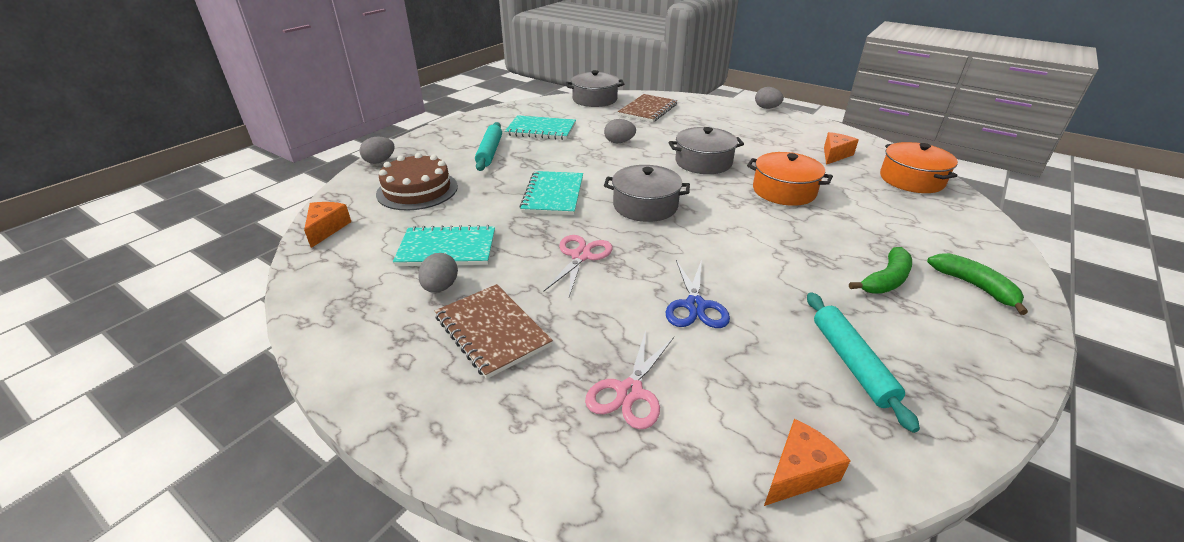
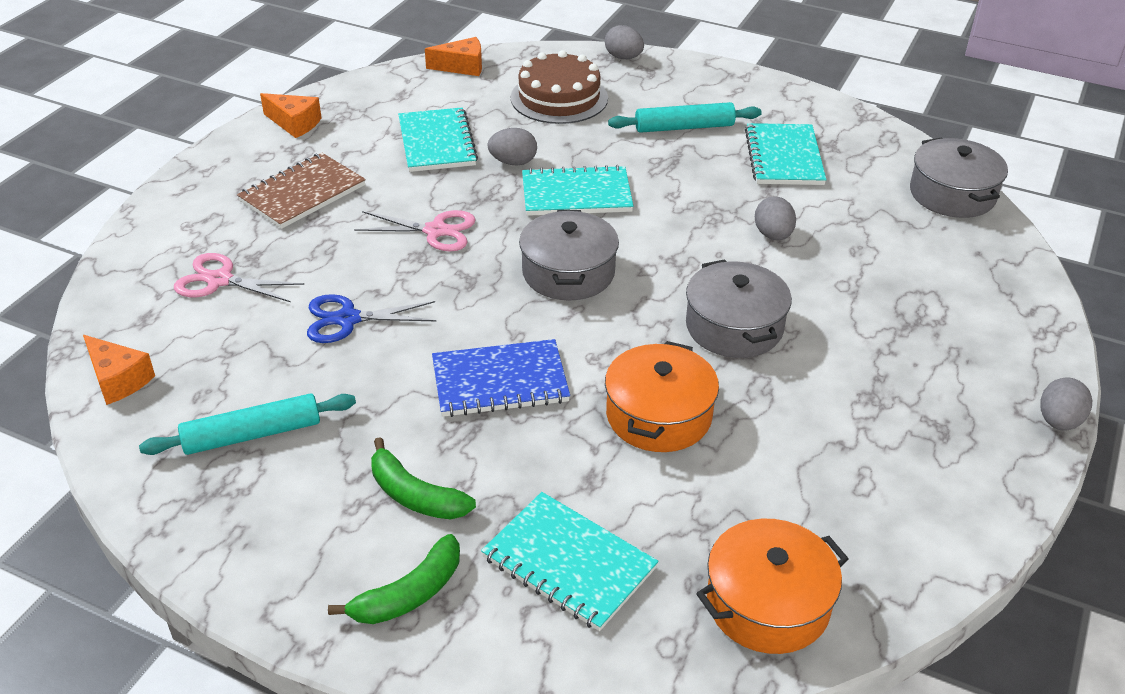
camera: 80 degrees right, 5 degrees up
grey egg [418,253,458,293] -> grey egg moved to [487,128,537,166]
brown notebook [618,94,677,122] -> none
orange cheese [824,132,858,165] -> orange cheese moved to [260,93,322,138]
none -> blue notebook [432,339,570,417]
none -> turquoise notebook [481,492,658,631]

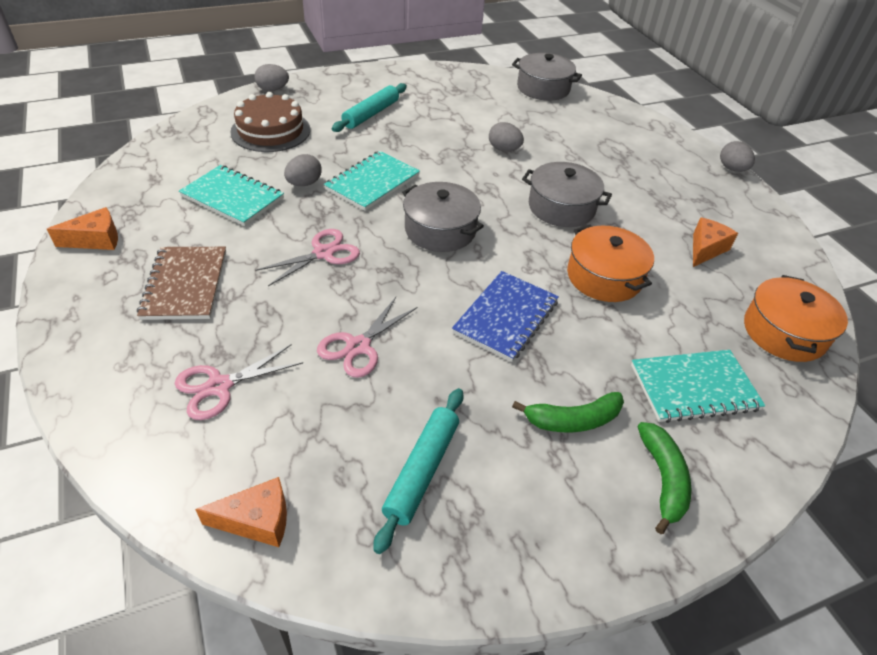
camera: 50 degrees left, 5 degrees up
blue scissors [307,294,436,343] -> pink scissors [317,297,417,378]
orange cheese [425,37,482,76] -> orange cheese moved to [693,217,738,267]
turquoise notebook [745,123,827,185] -> none

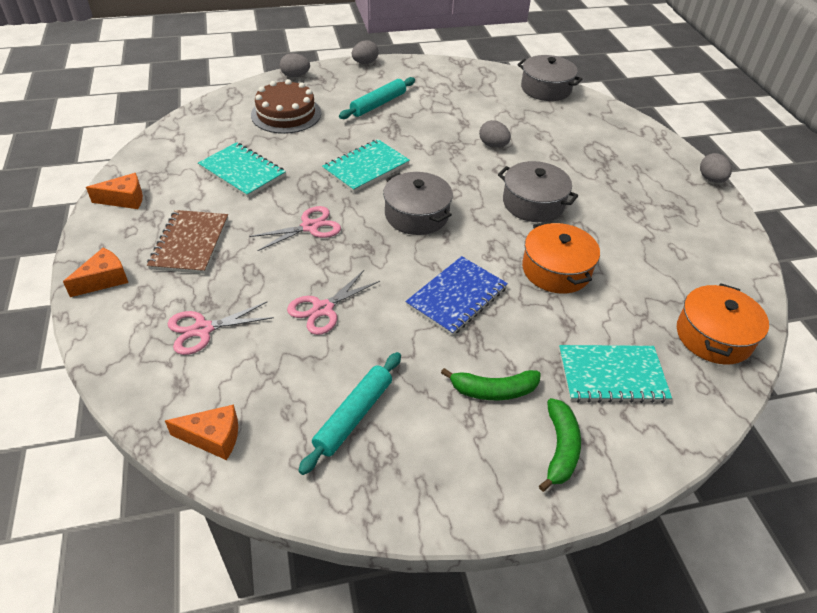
camera: 10 degrees right, 0 degrees up
grey egg [284,154,322,186] -> grey egg moved to [352,40,379,64]
orange cheese [693,217,738,267] -> orange cheese moved to [63,248,128,297]

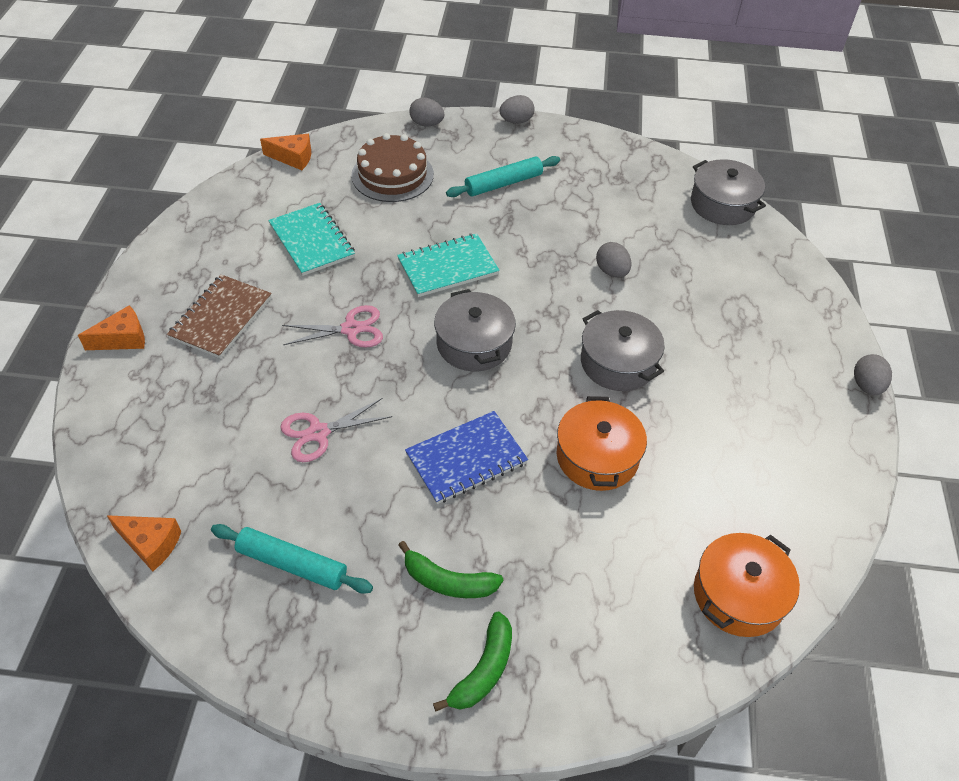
camera: 20 degrees right, 5 degrees up
orange cheese [86,173,143,209] -> orange cheese moved to [260,134,311,170]
pink scissors [168,302,274,355] -> none
turquoise rolling pin [298,352,401,475] -> turquoise rolling pin turned 60 degrees clockwise [211,524,373,594]
turquoise notebook [559,345,672,403] -> none

